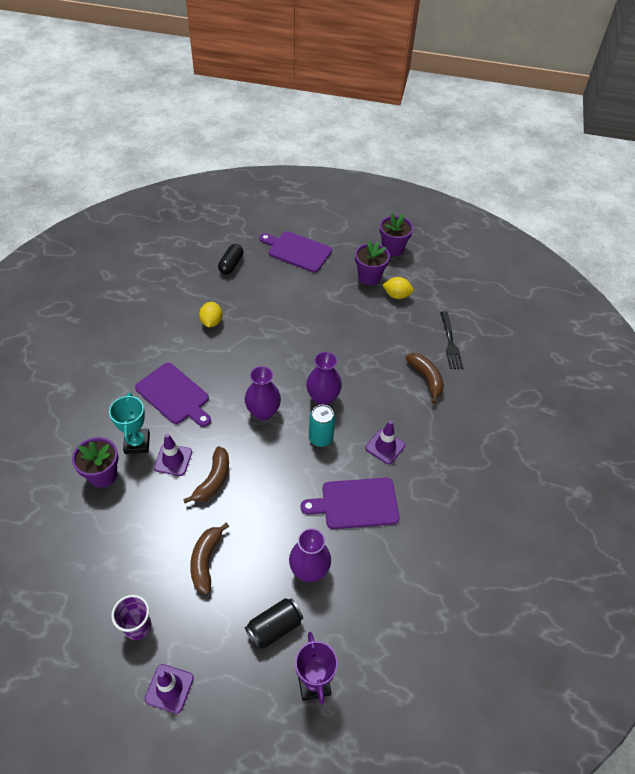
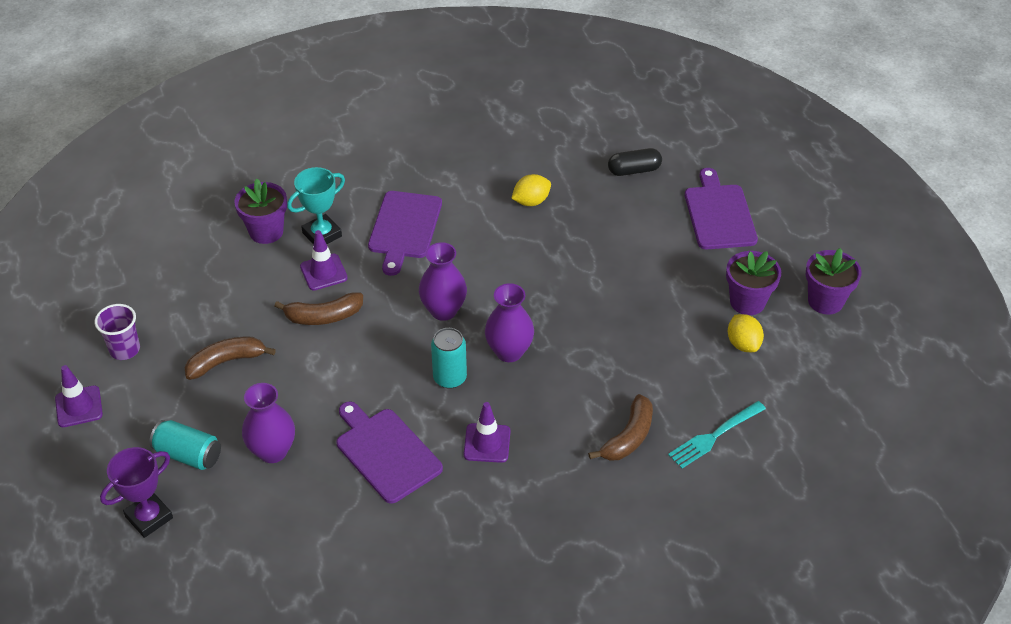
camera: 60 degrees right, 5 degrees down
black can [245,598,303,650] -> turquoise can [149,420,221,470]
black fork [440,311,463,369] -> turquoise fork [668,401,766,468]

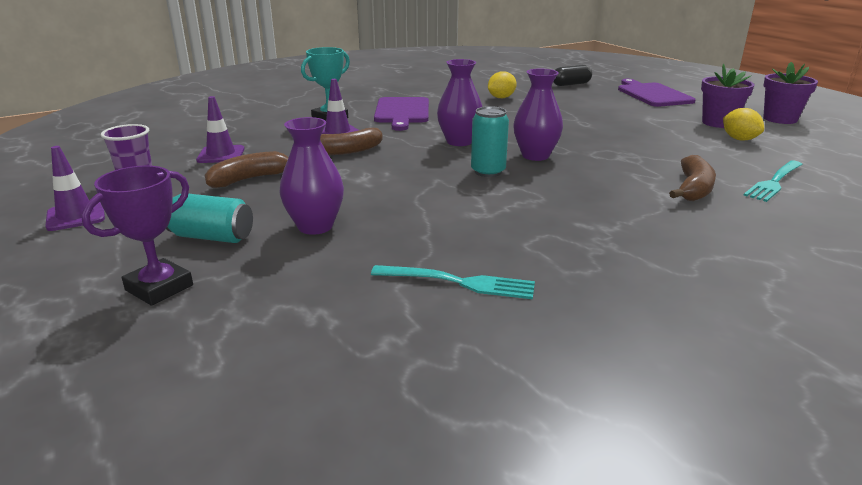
camera: 10 degrees left, 20 degrees down
purple flower pot [234,179,287,244] -> none
purple cutting board [337,401,443,504] -> none
purple traffic cone [464,402,511,463] -> purple traffic cone moved to [196,96,245,163]
none -> turquoise fork [371,265,535,299]

